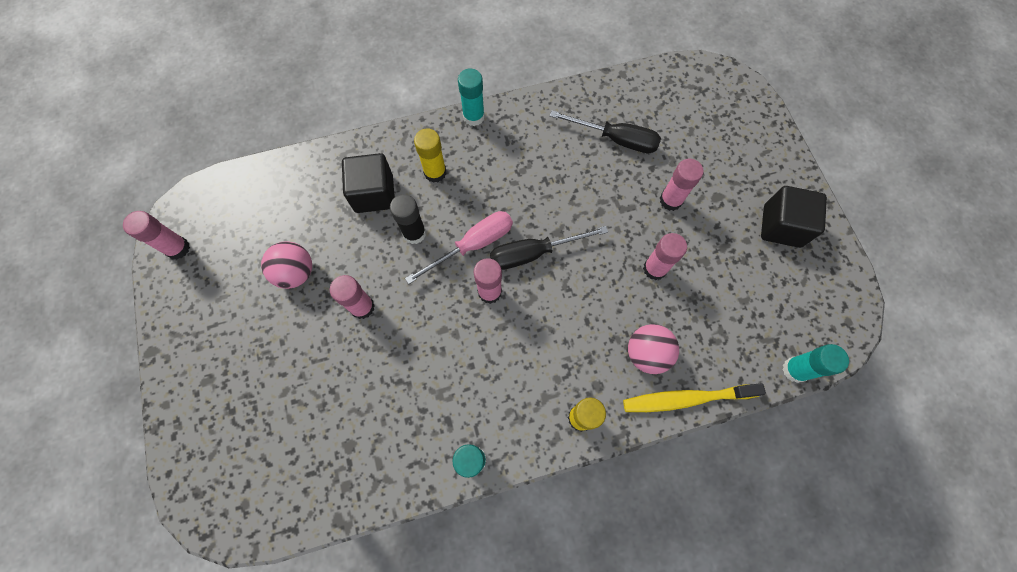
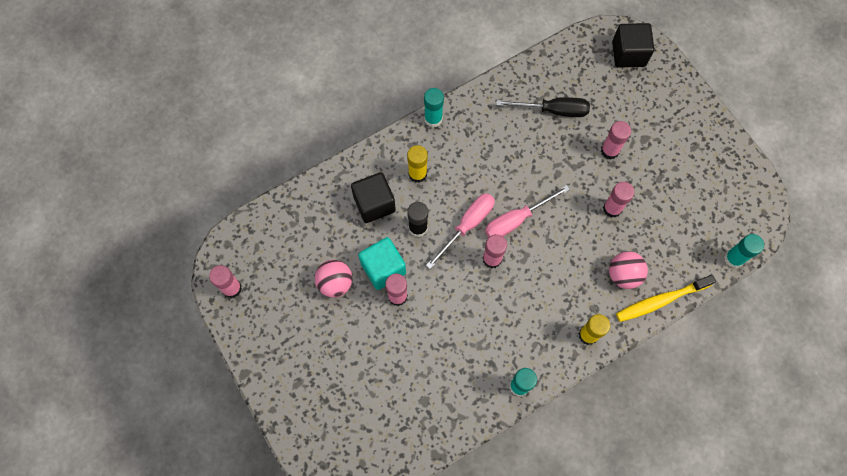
camera: 15 degrees left, 0 degrees up
black screwdriver [490,226,608,270] -> pink screwdriver [485,185,570,238]
black cube [761,186,827,248] -> black cube moved to [612,23,654,68]
none -> turquoise cube [358,237,406,290]

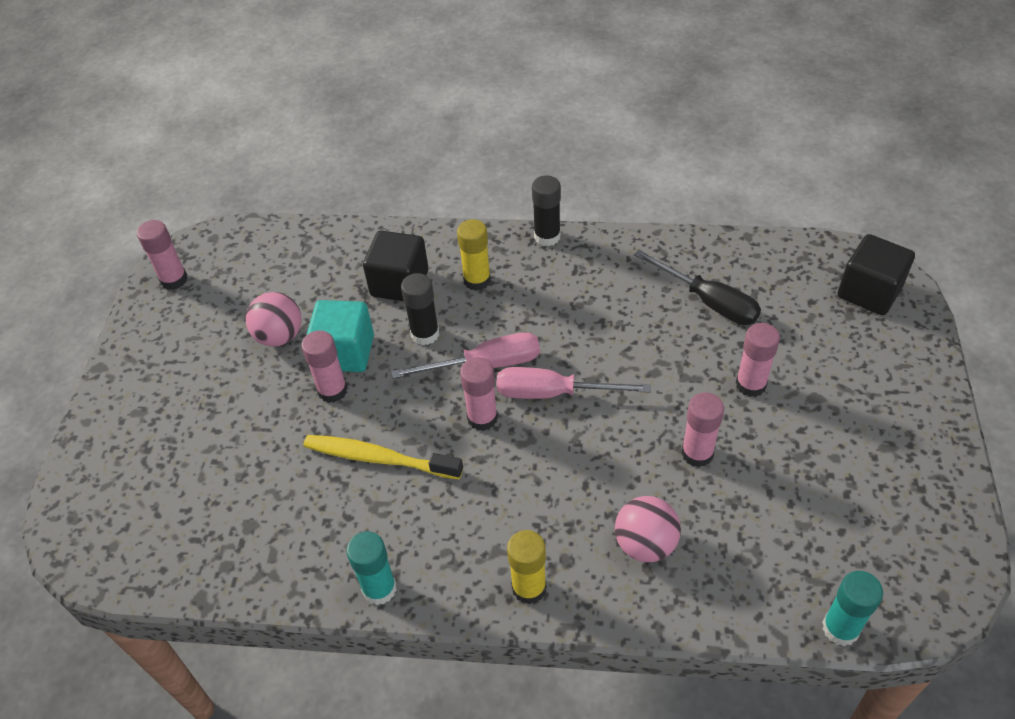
camera: 40 degrees right, 20 degrees down
turquoise glue stick [424,88,444,127] -> black glue stick [532,176,561,246]
yellow toothbrush [616,275,716,322] -> yellow toothbrush moved to [303,435,463,480]

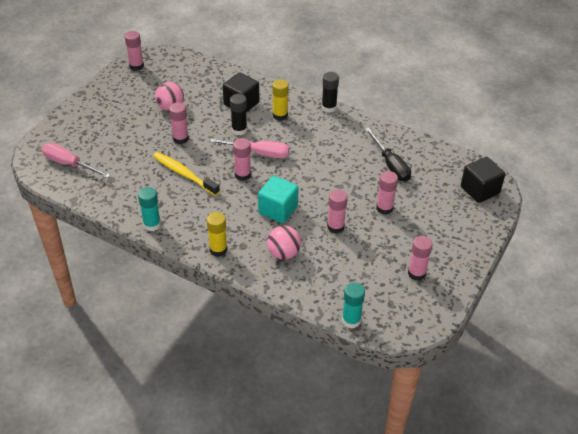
camera: 20 degrees right, 5 degrees down
turquoise cube [307,300,374,372] -> turquoise cube moved to [258,176,299,223]
pink screwdriver [496,367,651,399] -> pink screwdriver moved to [42,143,111,178]
none -> pink glue stick [408,236,433,281]

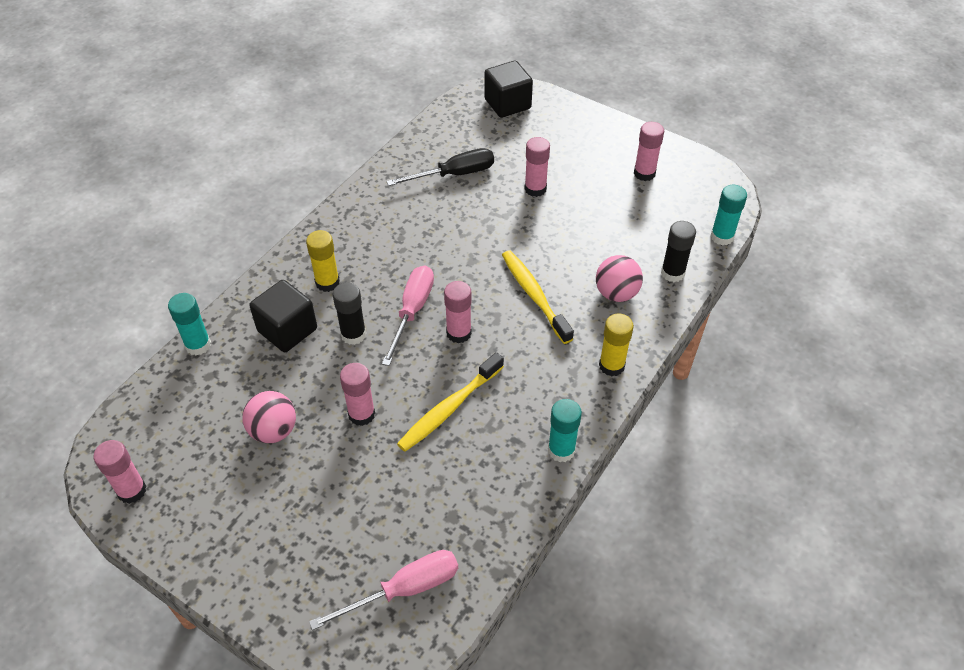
camera: 85 degrees left, 5 degrees up
pink screwdriver [42,143,111,178] -> pink screwdriver turned 150 degrees counterclockwise [309,550,458,630]
turquoise cube [258,176,299,223] -> yellow toothbrush [502,250,574,344]
black glue stick [322,72,339,113] -> black glue stick moved to [661,221,696,282]
pink glue stick [327,189,347,234] -> none
none -> turquoise glue stick [168,293,211,355]

